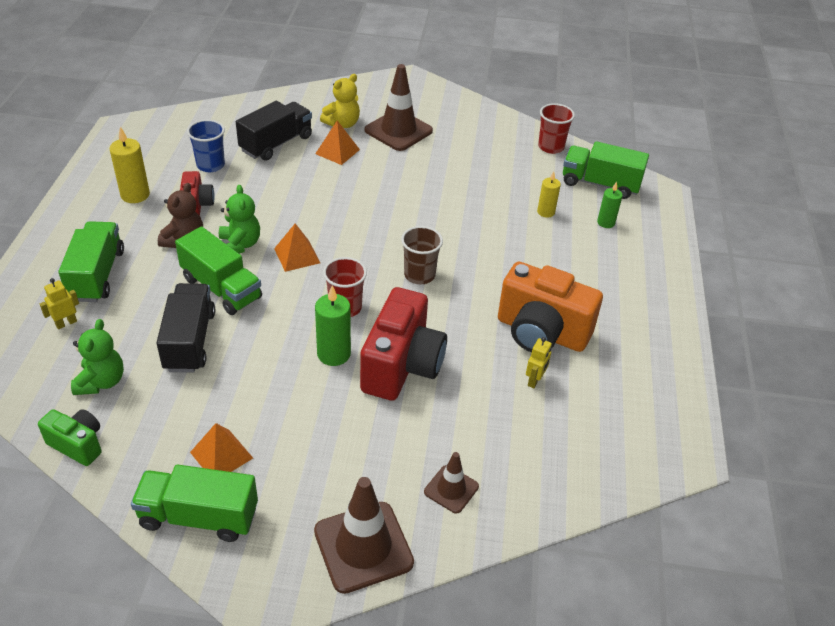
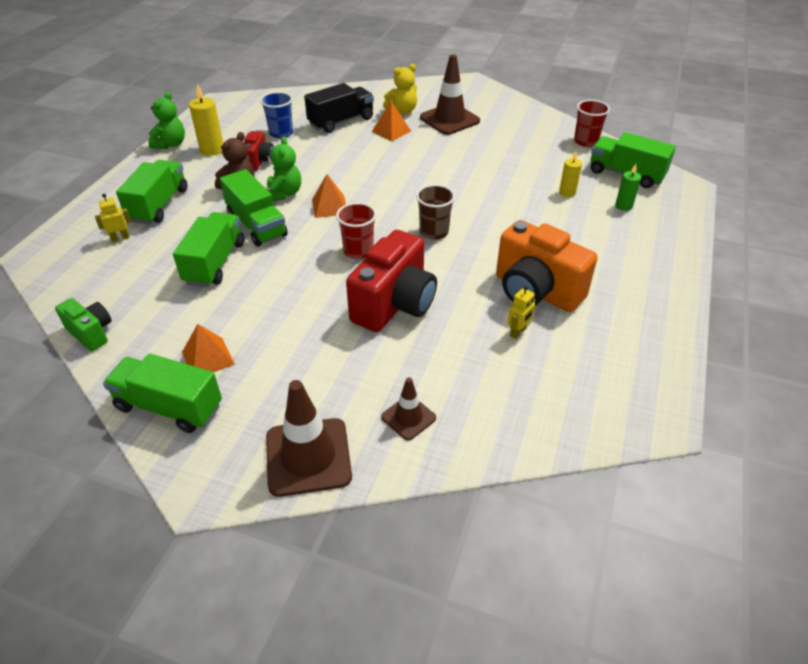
camera: 15 degrees right, 0 degrees up
green teddy bear [71,319,124,395] -> green teddy bear moved to [148,92,185,149]
black truck [156,283,215,372] -> green truck [173,212,244,287]
green candle [315,286,351,366] -> none

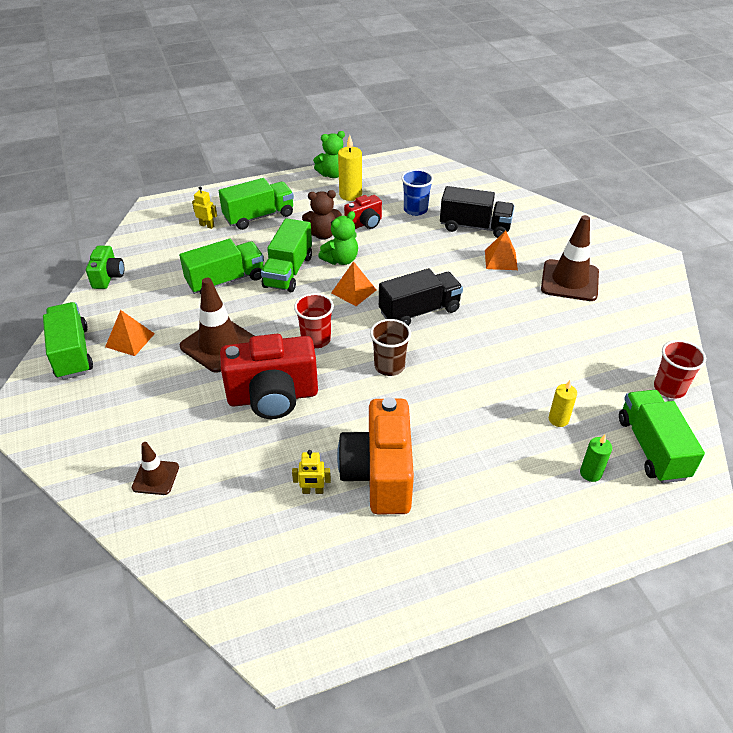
camera: 50 degrees right, 0 degrees up
brown traffic cone [266,380,352,497] -> brown traffic cone moved to [180,278,254,373]
yellow teddy bear [383,64,417,114] -> none
none -> black truck [379,268,463,326]

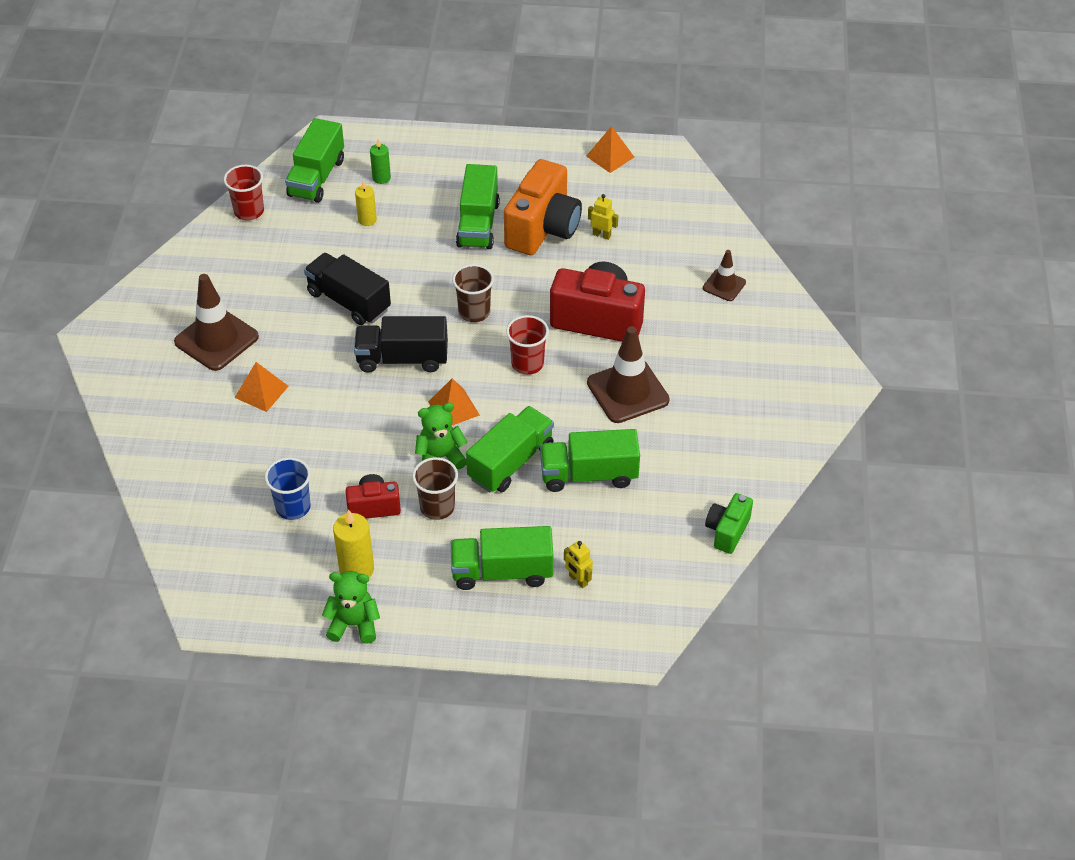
camera: 155 degrees left, 5 degrees up
green truck [43,302,93,380] -> green truck moved to [456,164,500,249]
orange pyramid [105,310,155,356] -> orange pyramid moved to [586,126,634,173]
brown teddy bear [302,190,342,239] -> brown cup [412,457,458,520]
black truck [440,186,514,238] -> black truck moved to [304,253,391,325]

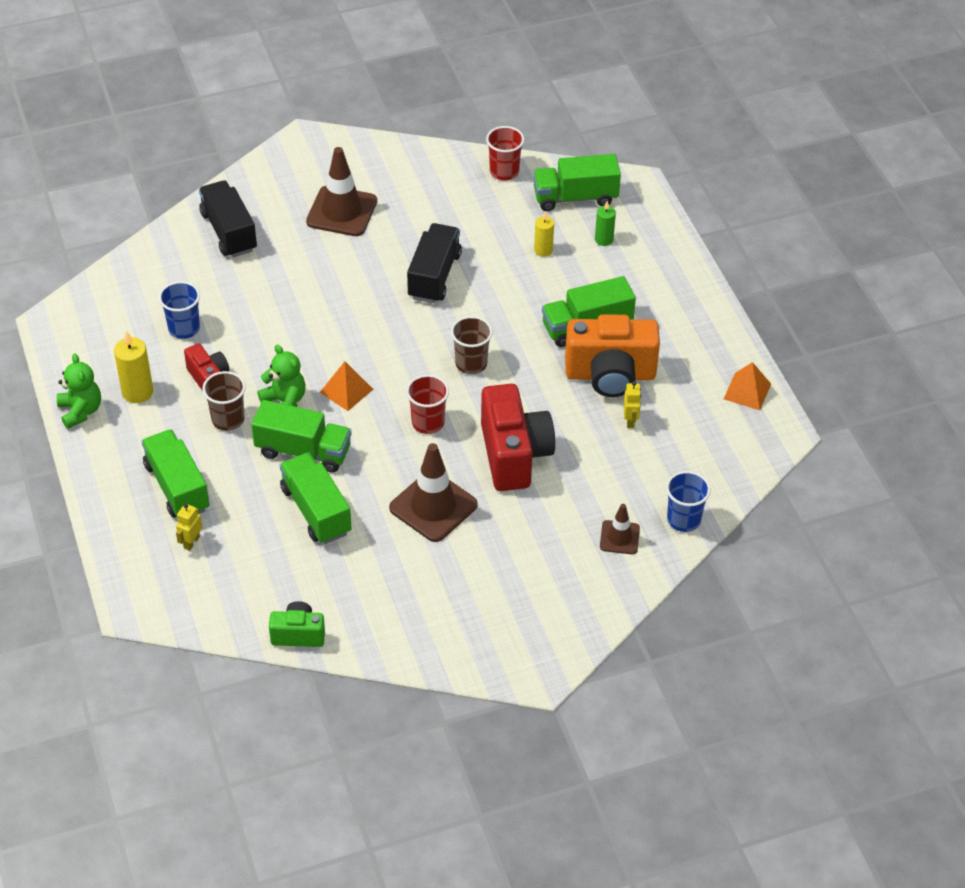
camera: 65 degrees right, 0 degrees up
orange pyramid [234,362,289,412] -> none
black truck [354,316,448,373] -> black truck moved to [199,180,257,257]
none -> blue cup [666,471,711,532]

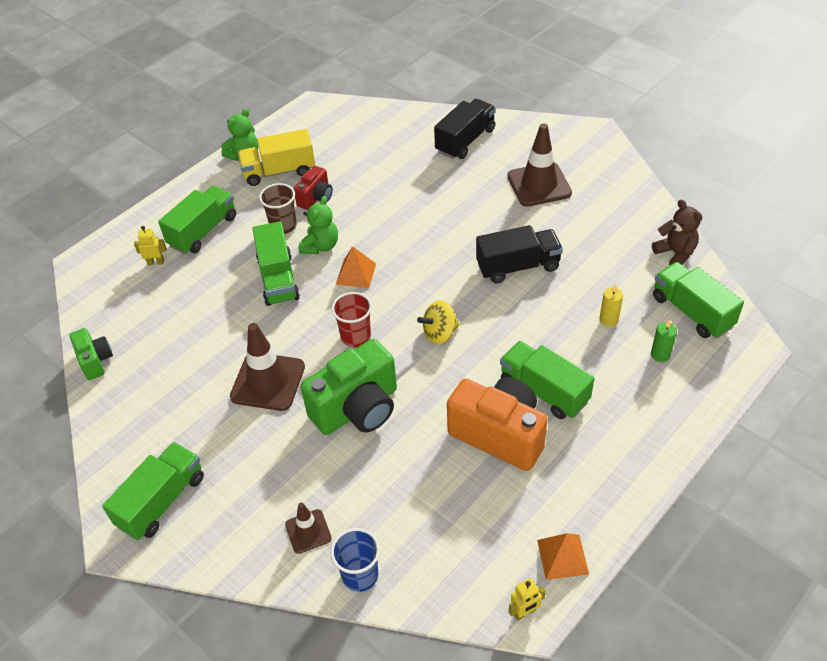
camera: 65 degrees right, 0 degrees up
yellow candle [114,331,153,403] -> yellow truck [238,129,315,186]
blue cup [159,281,200,339] -> none
green truck [280,452,352,544] -> green truck moved to [102,442,204,540]
brown cup [451,316,493,374] -> yellow spinning top [417,300,460,344]
red camera [481,384,555,491] -> green camera [301,339,397,435]
red cup [486,126,524,180] -> brown teddy bear [652,200,702,265]
orange camera [565,314,660,397] -> orange camera turned 150 degrees clockwise [447,377,548,471]
yellow robot [624,381,641,428] -> yellow robot moved to [509,578,546,620]

